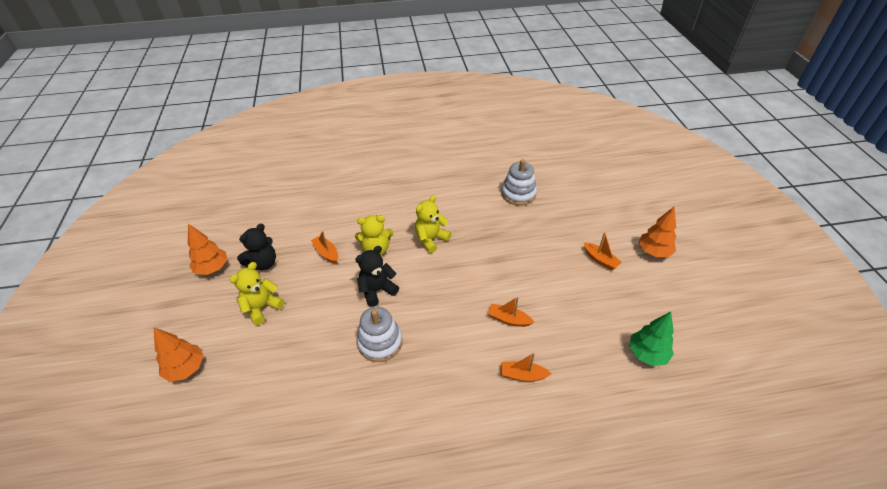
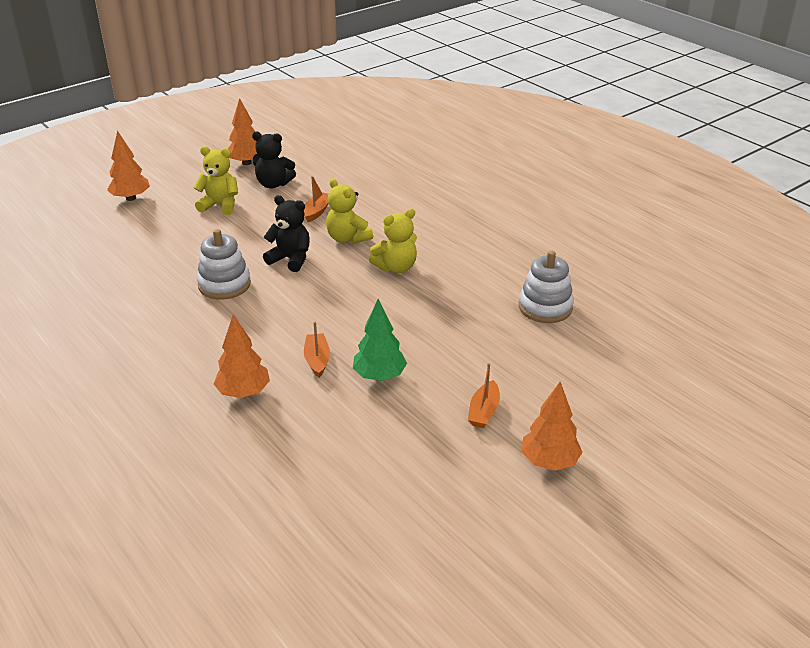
camera: 60 degrees right, 10 degrees down
yellow teddy bear [415,195,451,253] -> yellow teddy bear turned 135 degrees clockwise [369,208,417,273]
orange boat [501,353,552,382] -> orange tree [214,315,270,398]
green tree [629,311,674,366] -> green tree moved to [353,299,407,381]

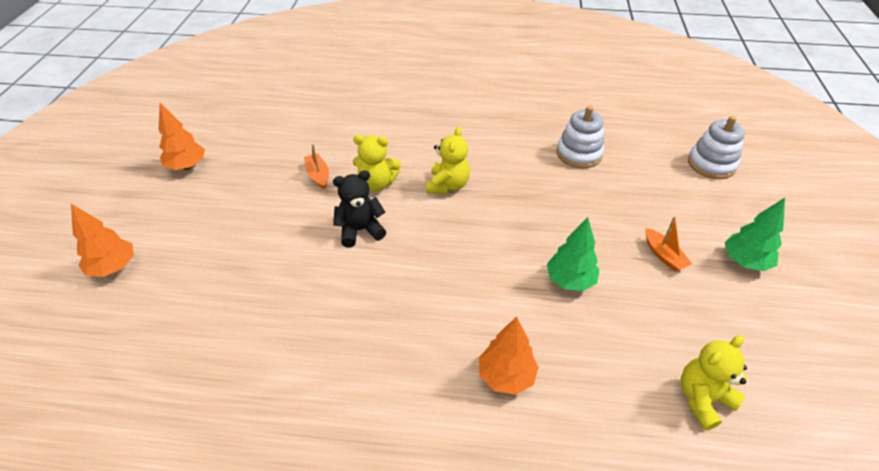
camera: 45 degrees left, 10 degrees up
yellow teddy bear [193,146,238,215] -> yellow teddy bear moved to [681,335,747,430]
white stacking toy [197,229,251,300] -> white stacking toy moved to [688,116,745,179]
black teddy bear [252,131,296,189] -> none
orange boat [304,322,330,378] -> none
orange tree [521,382,582,471] -> green tree [725,198,785,271]

